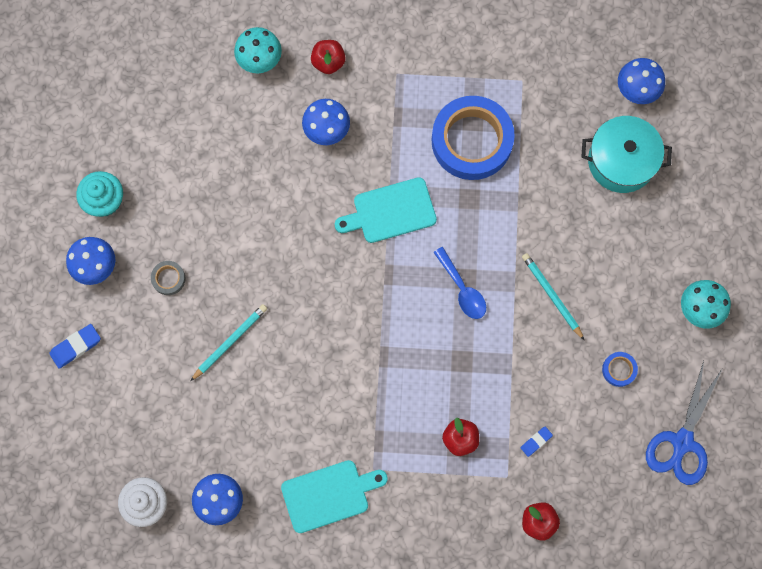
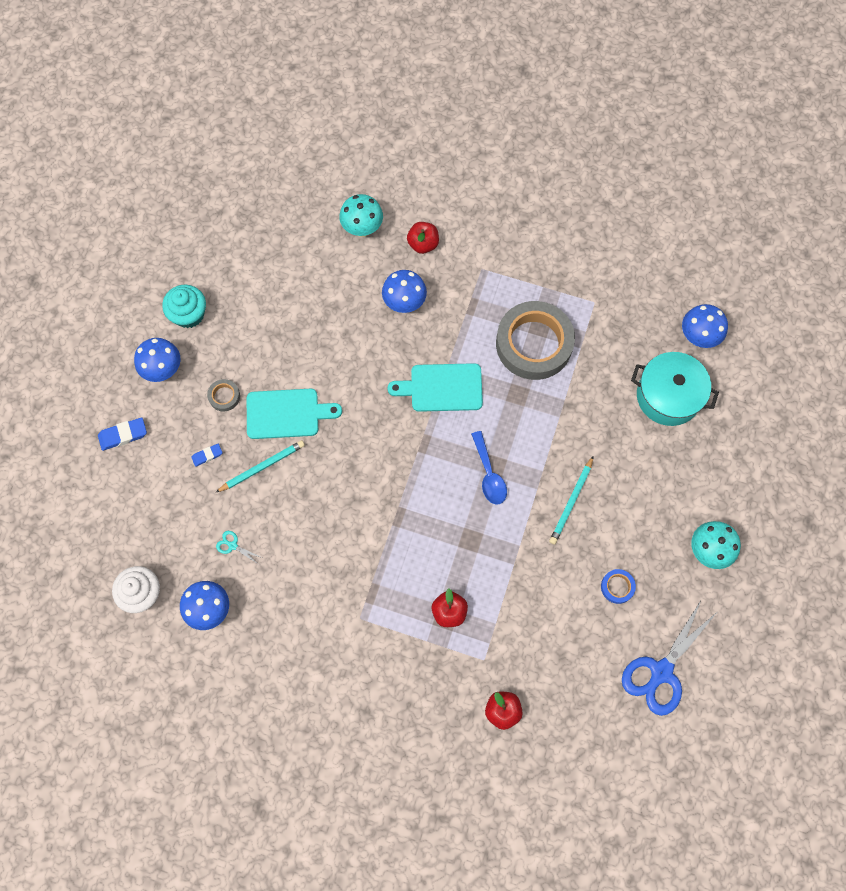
camera: 15 degrees right, 5 degrees down
turquoise cutting board [281,460,388,533] -> turquoise cutting board moved to [247,389,342,439]
blue tape [432,96,515,180] -> grey tape [496,301,575,380]
blue eraser [520,426,553,457] -> blue eraser moved to [191,444,222,467]
turquoise pencil [522,253,584,340] -> turquoise pencil turned 135 degrees counterclockwise [549,456,594,545]
none -> turquoise scissors [216,531,262,564]

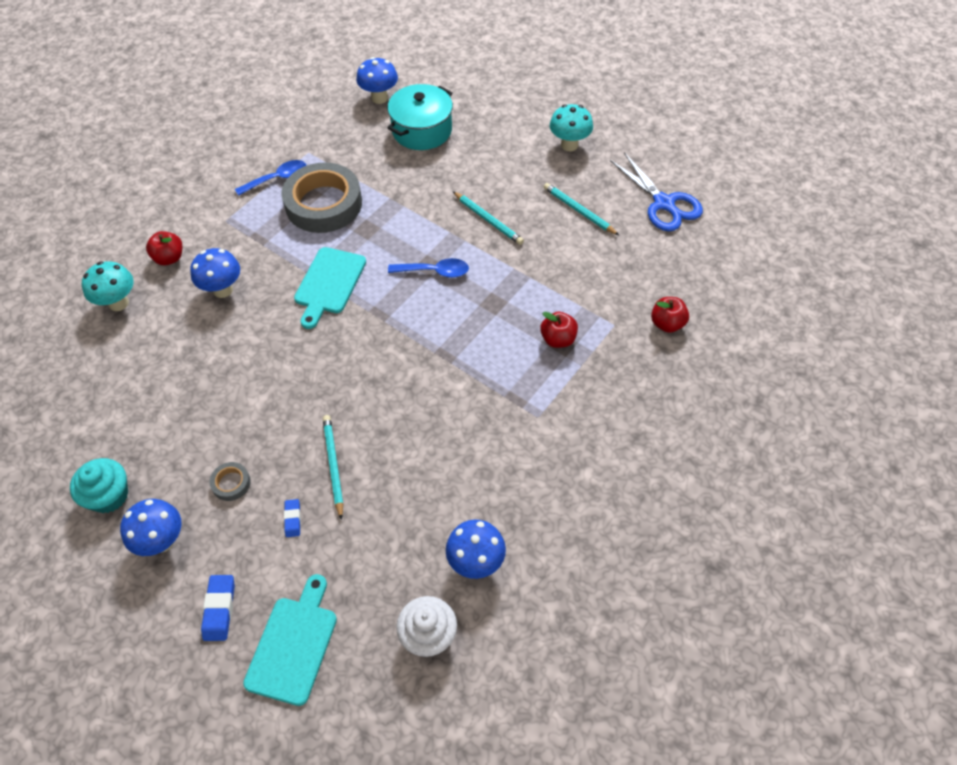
camera: 70 degrees left, 15 degrees down
turquoise scissors [216,531,262,564] -> none
turquoise cutting board [247,389,342,439] -> turquoise cutting board moved to [243,574,337,706]
blue tape [601,569,636,604] -> turquoise pencil [544,183,619,235]
none -> blue spoon [235,160,306,196]

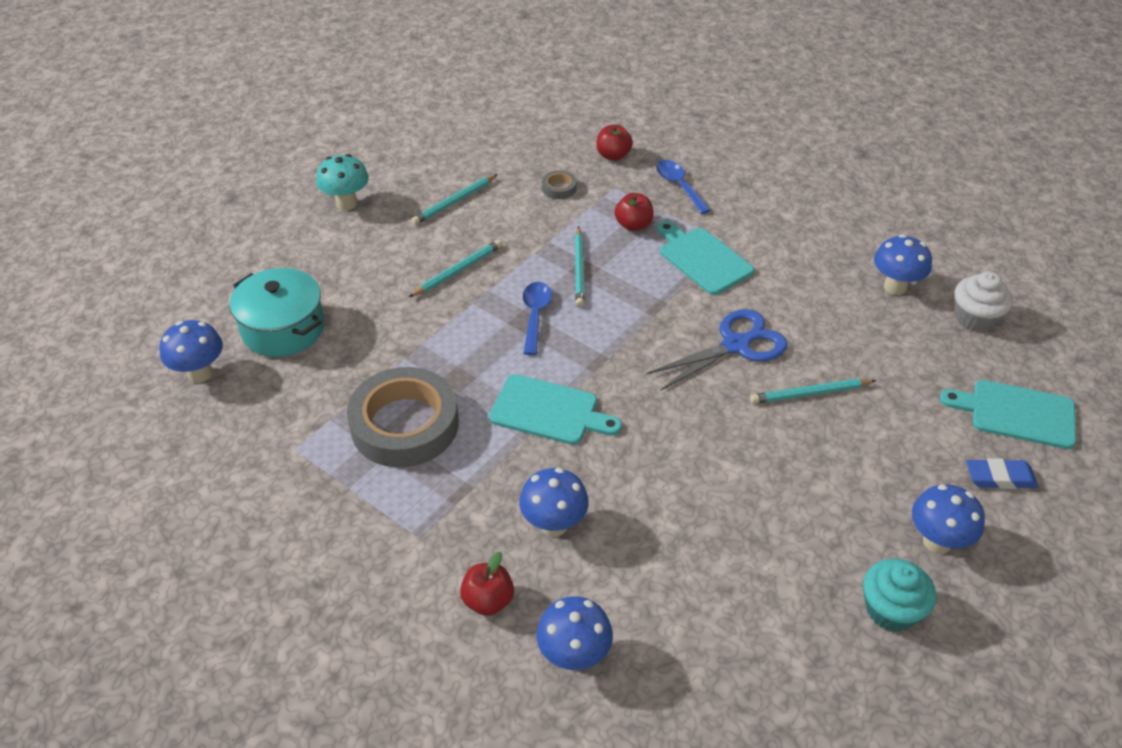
camera: 90 degrees left, 10 degrees down
turquoise mushroom [82,261,133,311] -> blue mushroom [536,596,613,671]
grey tape [209,462,251,501] -> grey tape moved to [542,170,577,199]
blue spoon [235,160,306,196] -> blue spoon moved to [656,160,711,214]
blue eraser [284,499,301,537] -> none
blue scissors [610,152,703,231] -> blue scissors moved to [646,309,788,391]
none -> turquoise pencil [575,226,585,307]
none -> turquoise cutting board [657,221,754,295]

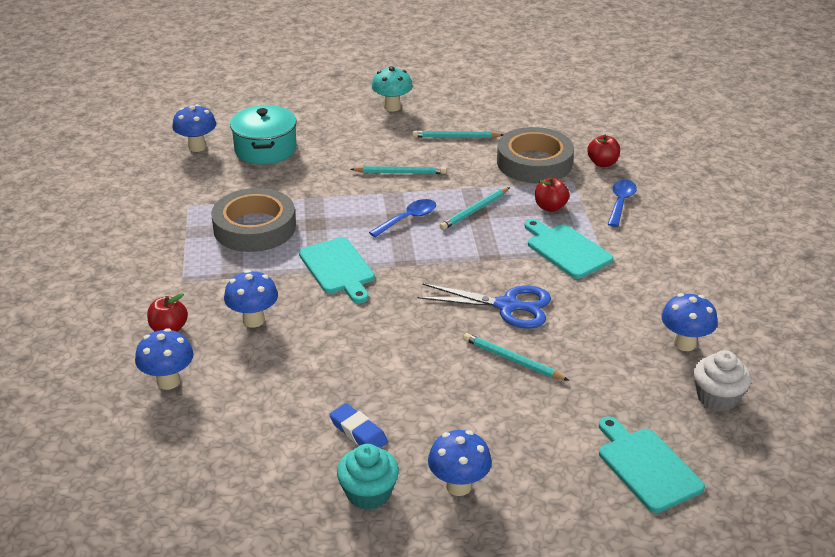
camera: 45 degrees right, 10 degrees down
grey tape [542,170,577,199] -> grey tape [497,127,574,183], size x2.48
turquoise cutting board [657,221,754,295] -> turquoise cutting board turned 45 degrees counterclockwise [524,219,613,279]
blue eraser [966,458,1038,489] -> blue eraser moved to [329,403,388,448]

